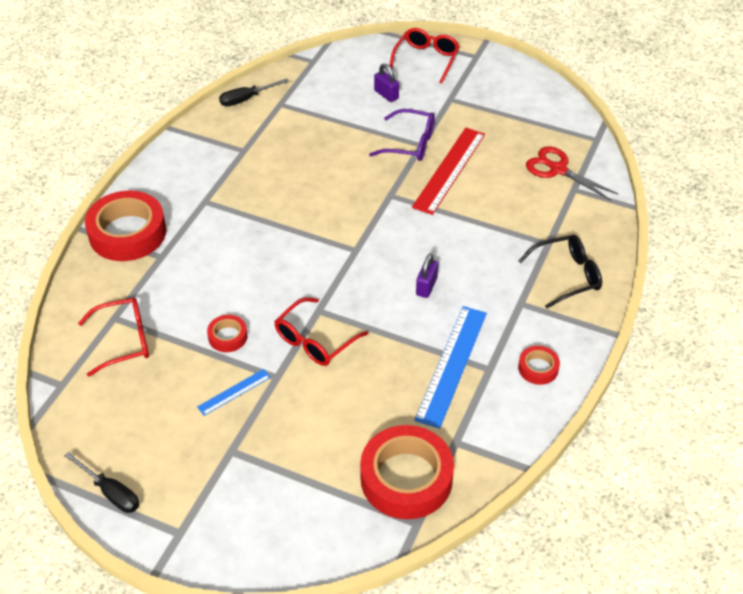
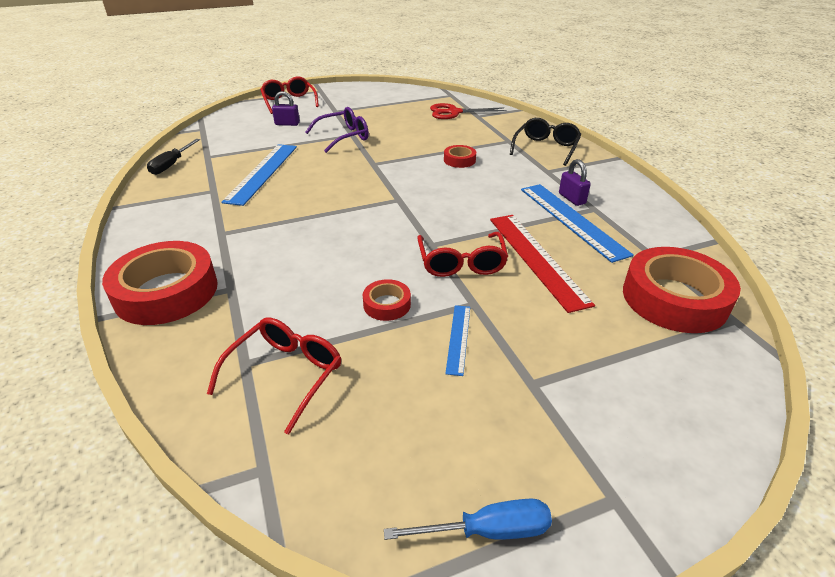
camera: 45 degrees left, 10 degrees down
black screwdriver [64,452,139,513] -> blue screwdriver [384,498,552,540]
red ruler [412,128,485,215] -> red ruler moved to [490,215,595,313]
purple padlock [416,254,438,298] -> purple padlock moved to [559,159,591,206]
red tape [518,346,560,385] -> red tape moved to [444,145,476,168]
none -> blue ruler [221,144,297,206]

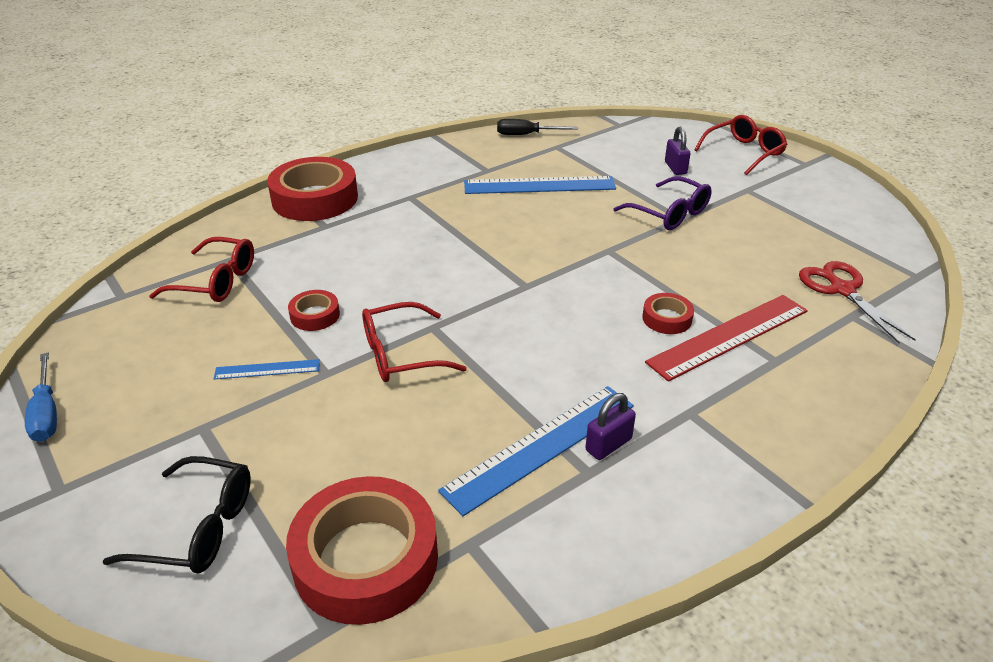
camera: 75 degrees right, 0 degrees up
red ruler [490,215,595,313] -> red ruler moved to [645,295,808,382]
black glasses [510,118,581,166] -> black glasses moved to [102,456,251,573]

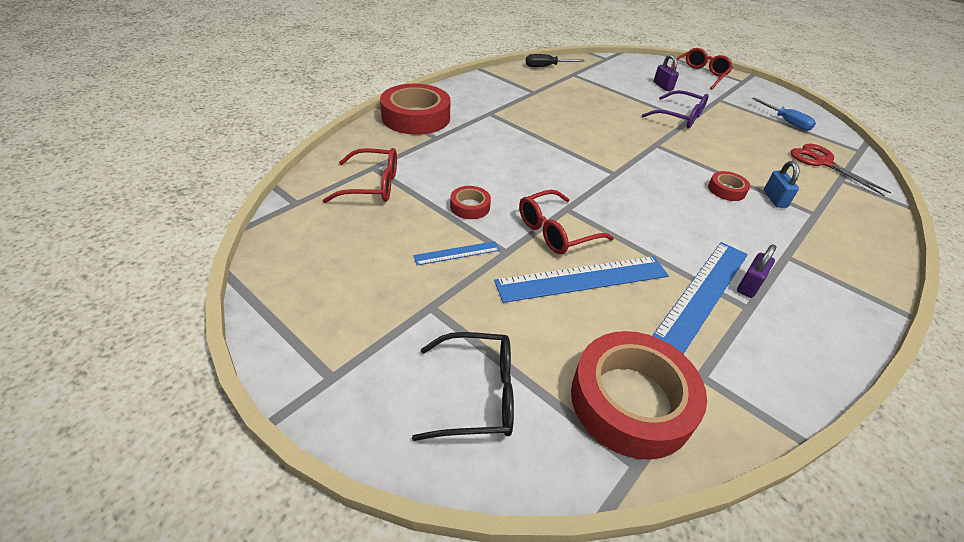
camera: 15 degrees left, 5 degrees up
blue screwdriver [25,353,57,442] -> blue screwdriver moved to [752,97,816,131]
blue ruler [464,176,616,194] -> blue ruler moved to [494,256,669,303]
red ruler [645,295,808,382] -> blue padlock [764,161,800,208]

